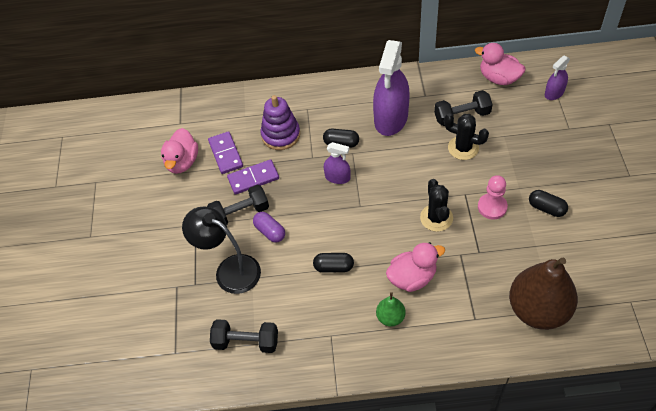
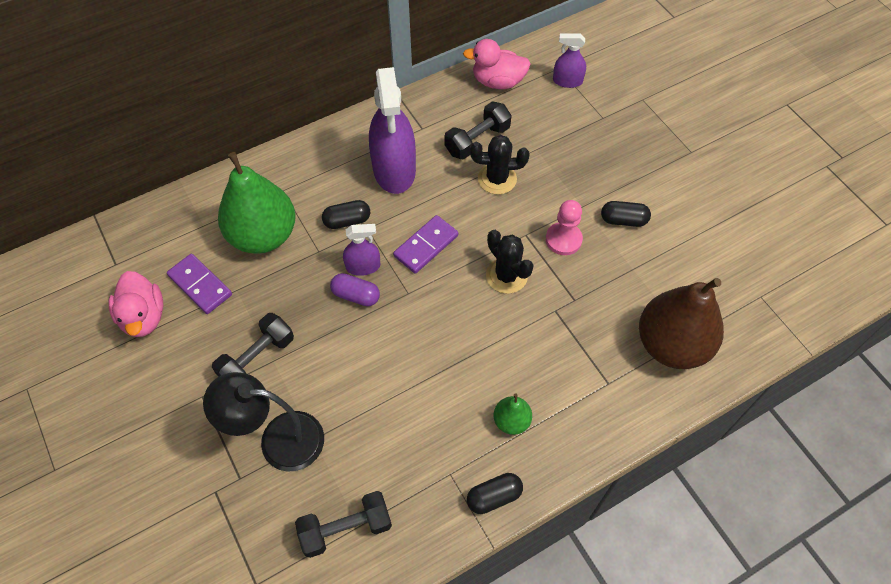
camera: 30 degrees left, 5 degrees up
purple domino [227,159,279,195] -> purple domino moved to [393,215,458,274]
purple capsule [253,212,285,243] -> purple capsule moved to [330,273,380,306]
purple stacking toy [261,95,300,150] -> green pear [218,152,296,254]
black capsule [313,253,354,273] -> black capsule moved to [467,473,523,514]
pink duck [386,242,445,292] -> none
purple spray bottle [545,56,570,100] -> purple spray bottle turned 75 degrees clockwise [553,34,586,88]

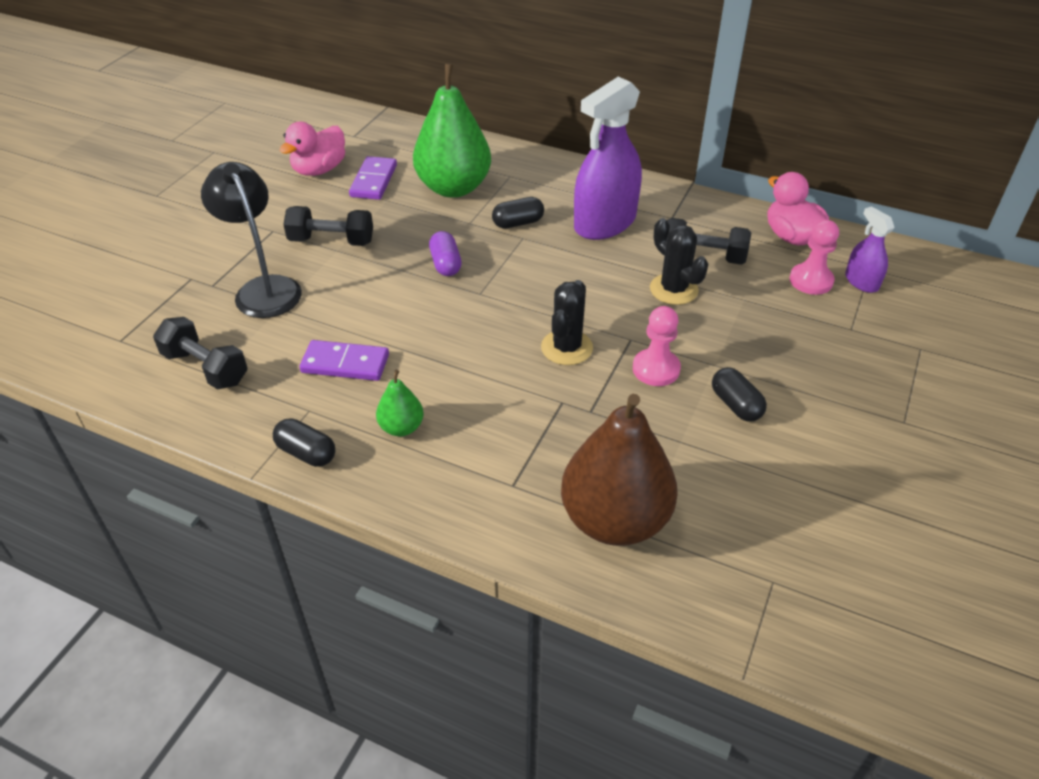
camera: 55 degrees right, 15 degrees down
black capsule [322,200,370,229] -> black capsule turned 60 degrees counterclockwise [492,197,544,229]
purple spray bottle [343,224,380,276] -> none
purple domino [393,215,458,274] -> purple domino moved to [300,340,389,381]
none -> pink pawn [789,220,839,295]

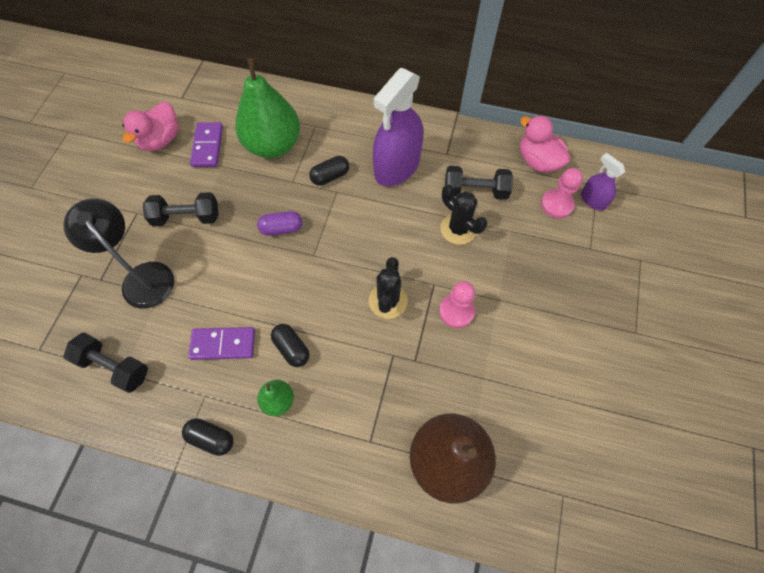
camera: 10 degrees left, 20 degrees up
purple capsule [429,231,462,276] -> purple capsule turned 75 degrees counterclockwise [257,211,302,236]
black capsule [712,367,767,422] -> black capsule moved to [271,324,310,367]

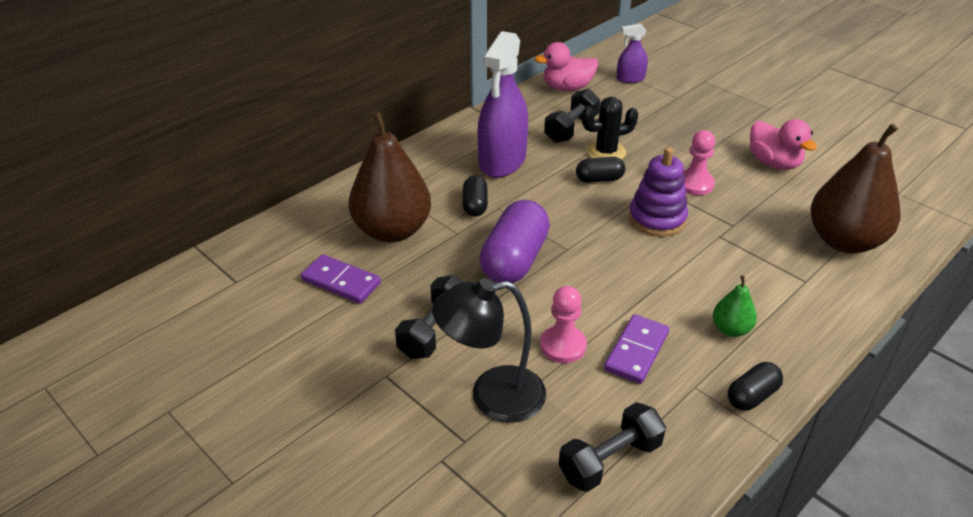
camera: 60 degrees left, 25 degrees down
pink duck [122,102,179,151] -> pink duck moved to [750,119,817,170]
green pear [235,58,300,158] -> brown pear [349,112,431,242]
purple capsule [257,211,302,236] -> purple capsule [479,200,550,283], size x1.89
black capsule [271,324,310,367] -> black capsule moved to [576,157,625,183]
black cactus [369,257,408,319] -> purple stacking toy [629,147,688,237]
purple spray bottle [373,68,423,187] -> purple spray bottle turned 45 degrees clockwise [478,31,528,178]
pink pawn [541,168,583,218] -> pink pawn moved to [540,286,587,363]

